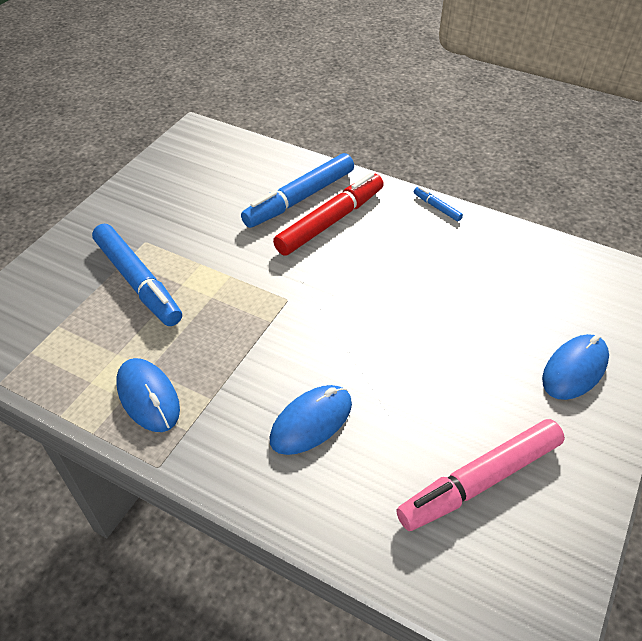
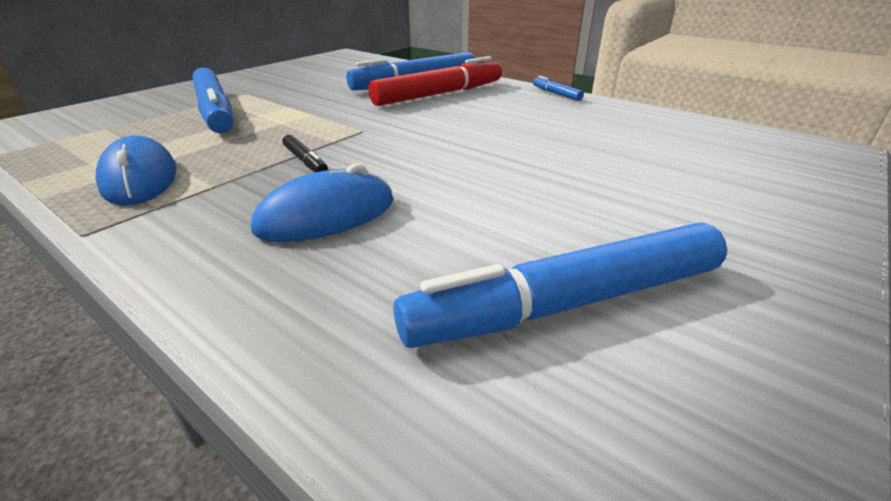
camera: 10 degrees right, 15 degrees down
pink marker [396,419,565,531] -> blue marker [394,223,727,348]
blue mouse [542,334,609,400] -> none
none -> black marker [282,135,328,172]

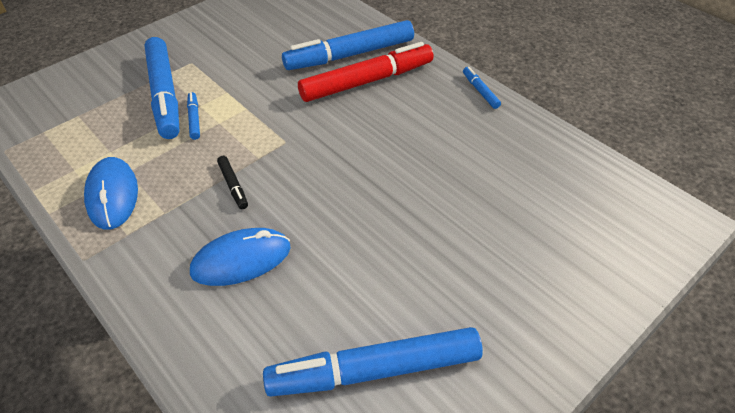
camera: 10 degrees right, 15 degrees up
none -> blue marker [187,92,200,140]

